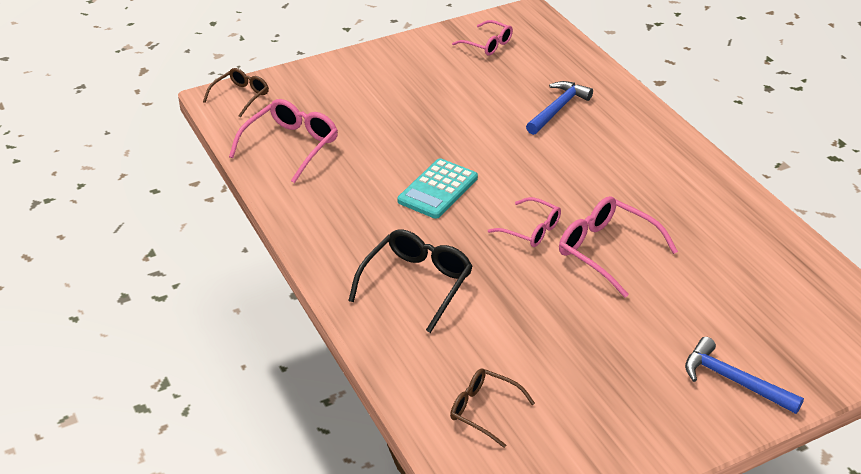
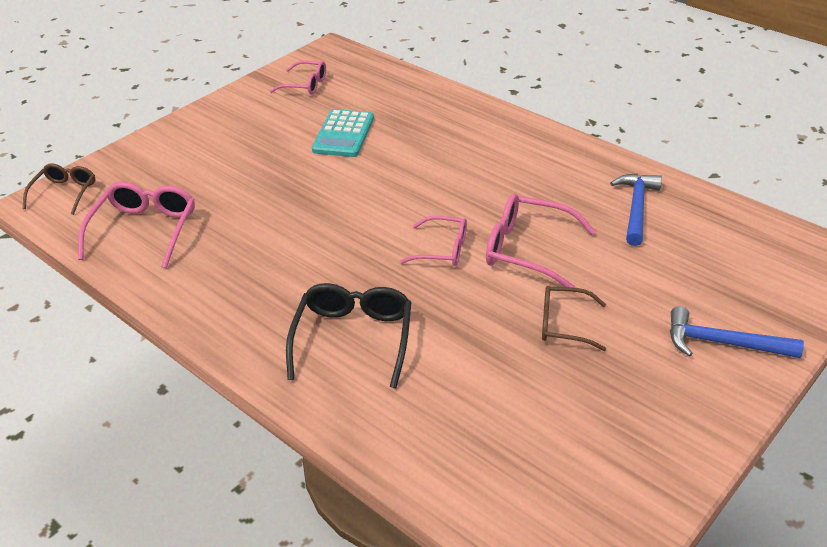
camera: 20 degrees left, 0 degrees up
turquoise calculator [397,158,478,219] -> turquoise calculator moved to [312,109,374,157]
brown glasses [450,369,535,448] -> brown glasses moved to [542,286,606,351]
blue hammer [526,81,593,135] -> blue hammer moved to [610,174,662,246]

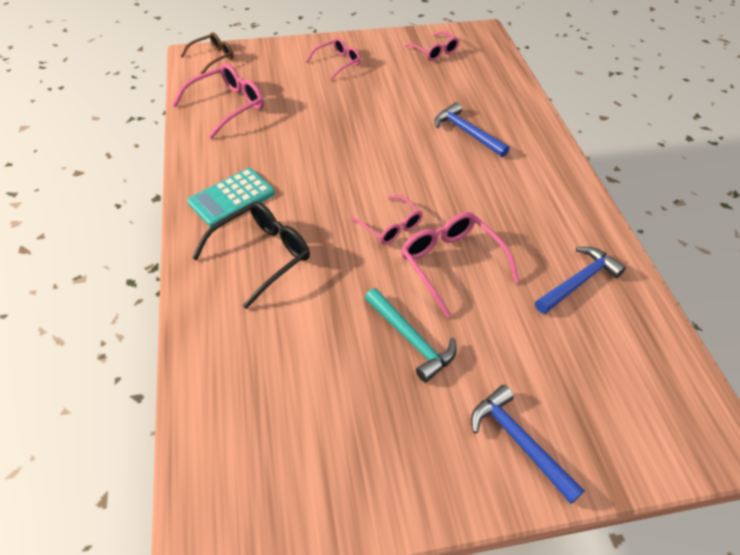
camera: 35 degrees right, 10 degrees up
turquoise calculator [312,109,374,157] -> turquoise calculator moved to [187,168,275,227]
brown glasses [542,286,606,351] -> turquoise hammer [365,288,457,382]
none -> pink glasses [306,38,361,80]
none -> blue hammer [435,102,510,157]

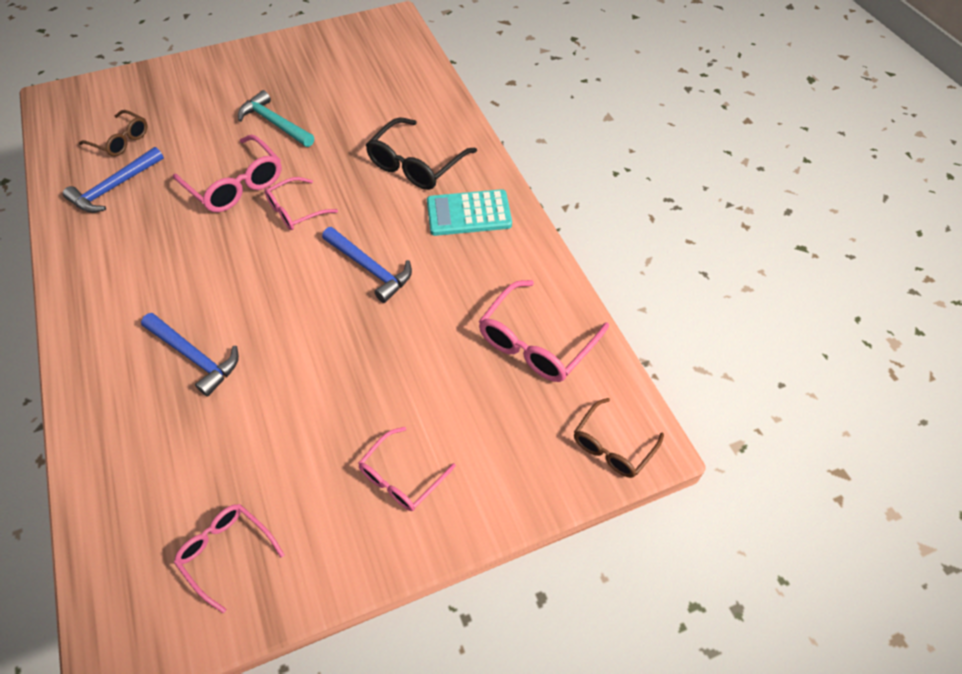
camera: 170 degrees right, 5 degrees up
turquoise calculator [187,168,275,227] -> turquoise calculator turned 135 degrees counterclockwise [427,189,512,236]
pink glasses [350,195,423,244] -> pink glasses turned 75 degrees counterclockwise [265,177,338,230]
blue hammer [471,385,585,504] -> blue hammer moved to [322,227,412,303]
none -> brown glasses [79,110,147,156]

